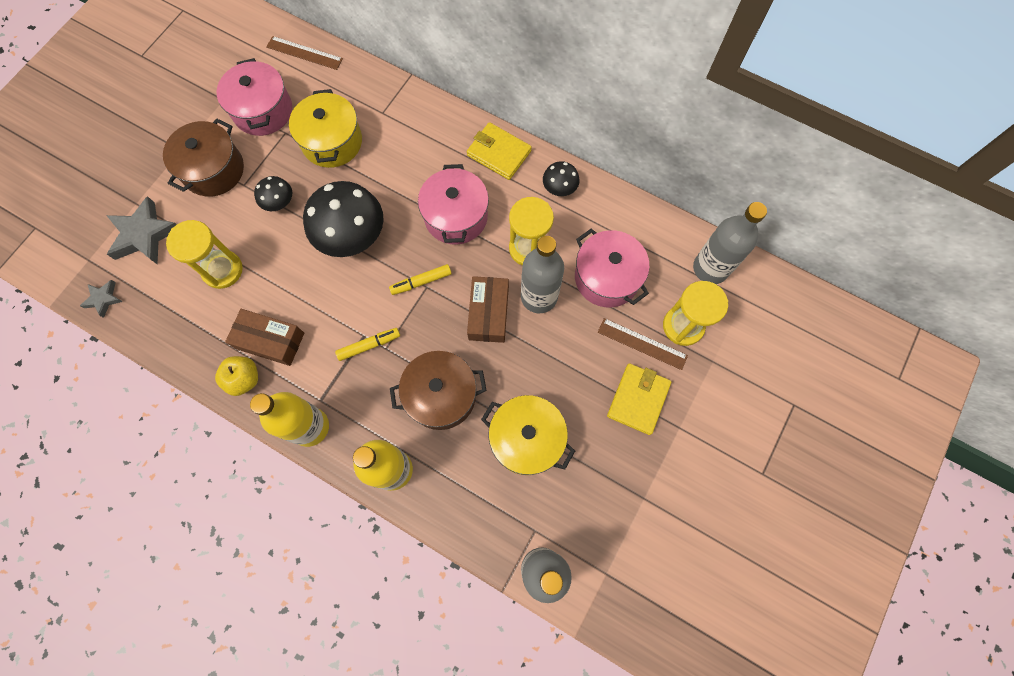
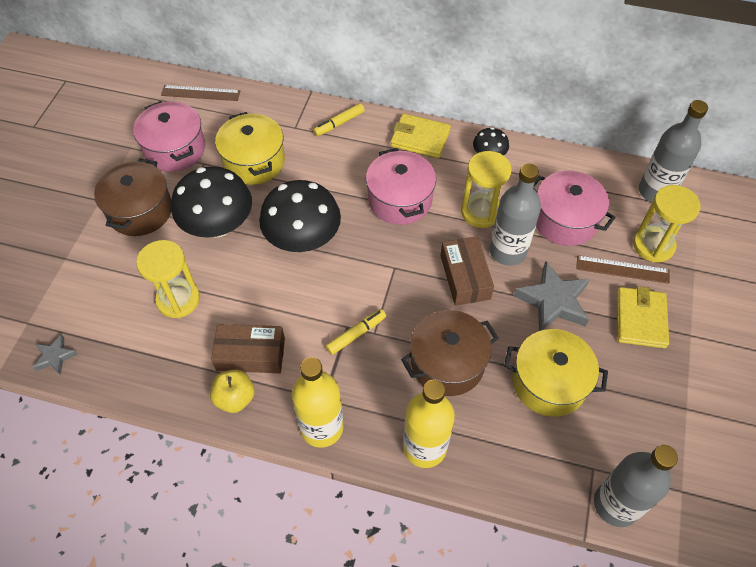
camera: 15 degrees left, 15 degrees down
grey star [106,196,177,264] -> grey star moved to [514,261,590,331]
black mushroom [254,176,292,211] -> black mushroom [171,167,252,238], size x2.04
yellow marker [389,264,452,295] -> yellow marker moved to [313,103,365,136]

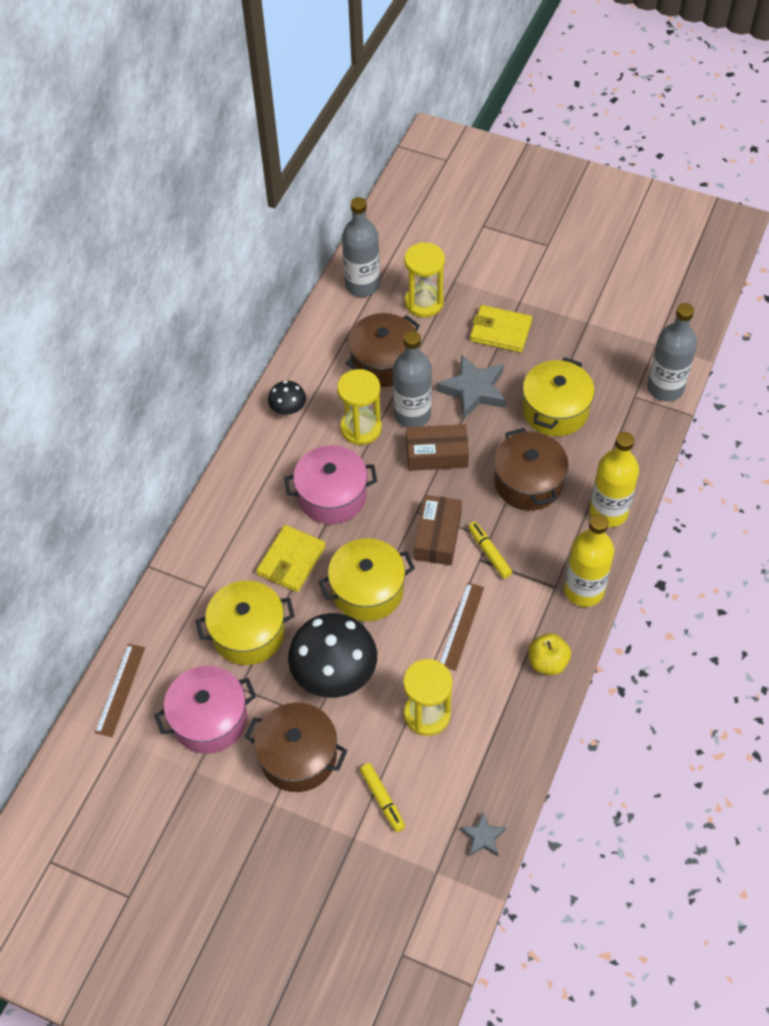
camera: 80 degrees left, 0 degrees up
brown box [211,324,285,373] -> brown box moved to [414,495,462,565]
black mushroom [259,180,341,252] -> yellow pot [319,538,415,621]
yellow marker [313,103,365,136] -> yellow marker moved to [360,763,405,832]
yellow wallet [391,113,451,158] -> yellow wallet moved to [256,525,326,592]
pink pot [533,171,616,246] -> brown pot [346,313,420,387]
brown ruler [576,255,670,284] -> brown ruler moved to [440,582,484,671]

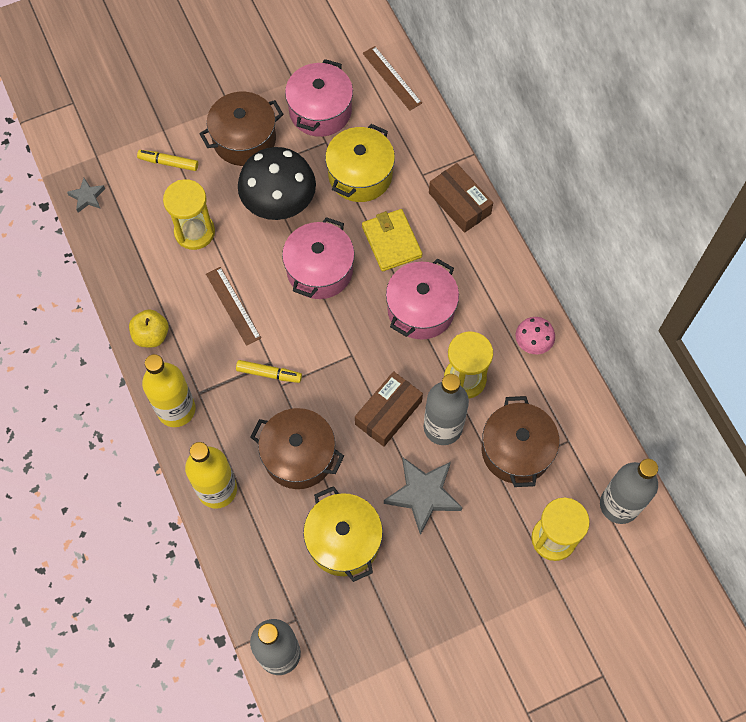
camera: 130 degrees right, 10 degrees up
black mushroom [268,381,306,415] -> pink mushroom [516,317,555,354]
yellow pot [319,538,415,621] -> pink pot [282,217,355,299]
brown box [414,495,462,565] -> brown box moved to [429,163,493,233]
yellow wallet [470,305,532,353] -> none

